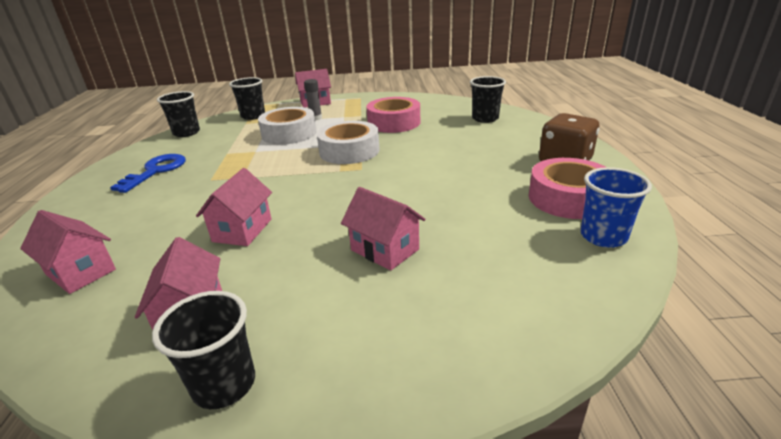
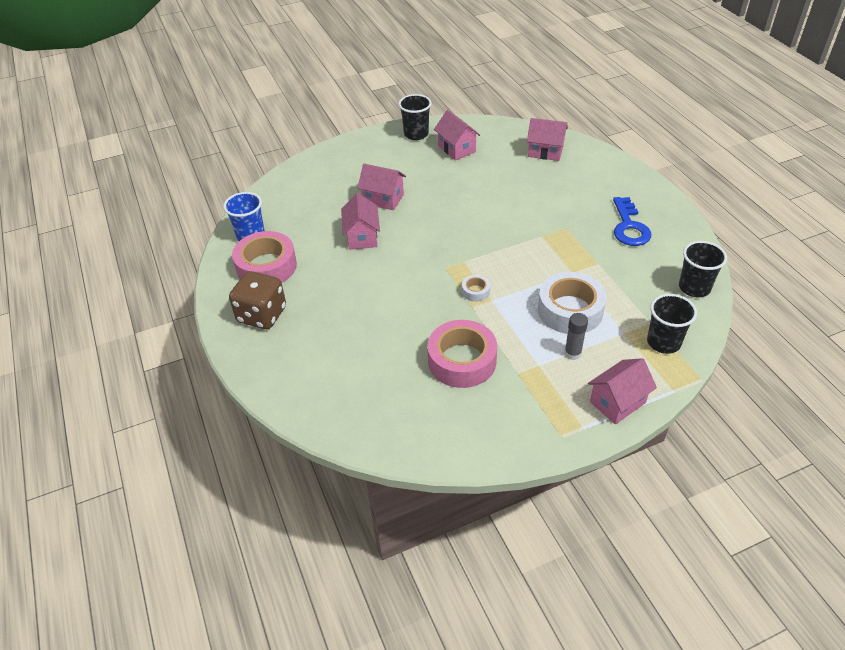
camera: 160 degrees right, 15 degrees up
pink house [196,168,272,246] -> pink house moved to [341,193,380,250]
white tape [317,121,379,164] -> white tape [462,275,490,302], size x0.45
black cup [470,76,506,123] -> none

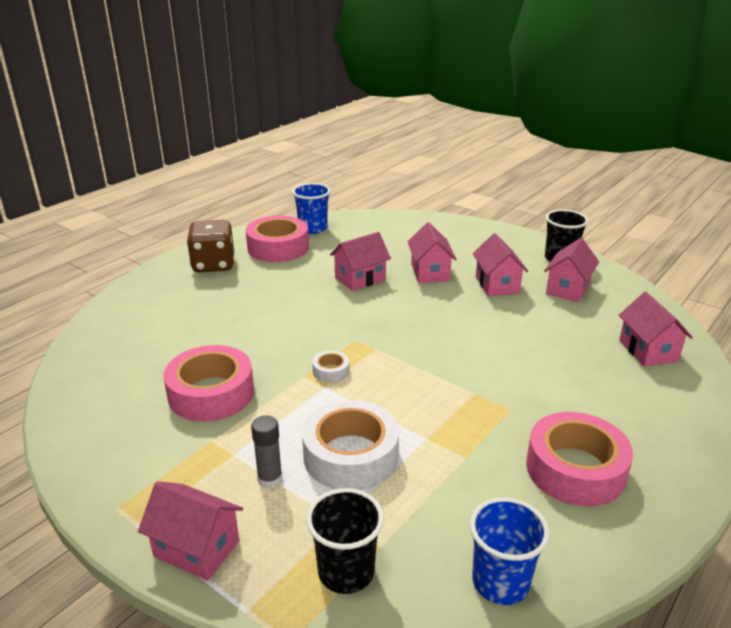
camera: 60 degrees right, 15 degrees down
blue key [613,197,651,246] -> pink tape [526,412,633,506]
black cup [679,241,727,297] -> blue cup [470,498,549,605]
none -> pink house [473,233,528,296]

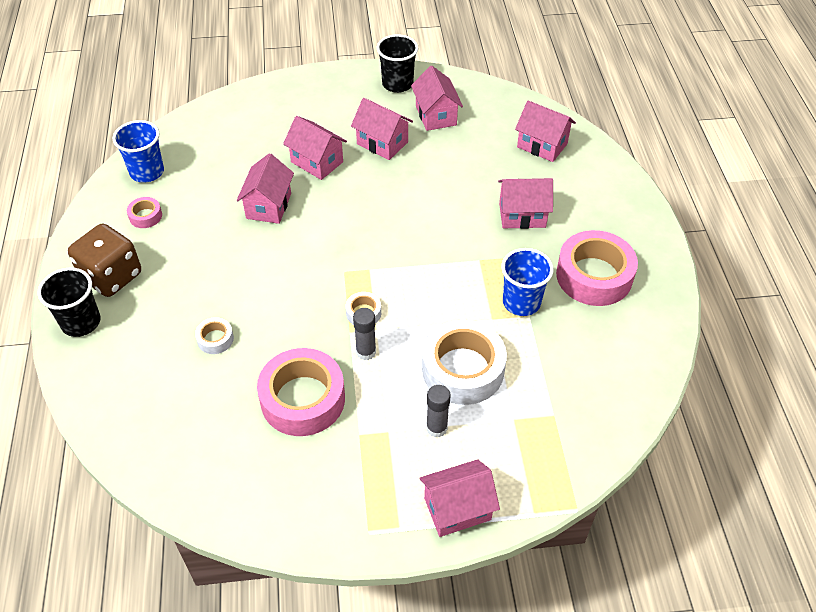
camera: 45 degrees left, 20 degrees up
pink tape [246,215,309,262] -> pink tape [127,197,162,228], size x0.45
black cup [306,488,384,594] -> black cup moved to [37,267,101,337]
blue cup [470,498,549,605] -> blue cup moved to [501,248,554,316]
none -> white tape [195,317,234,354]
none -> grey glue stick [353,308,376,360]
none -> pink house [498,178,553,229]

